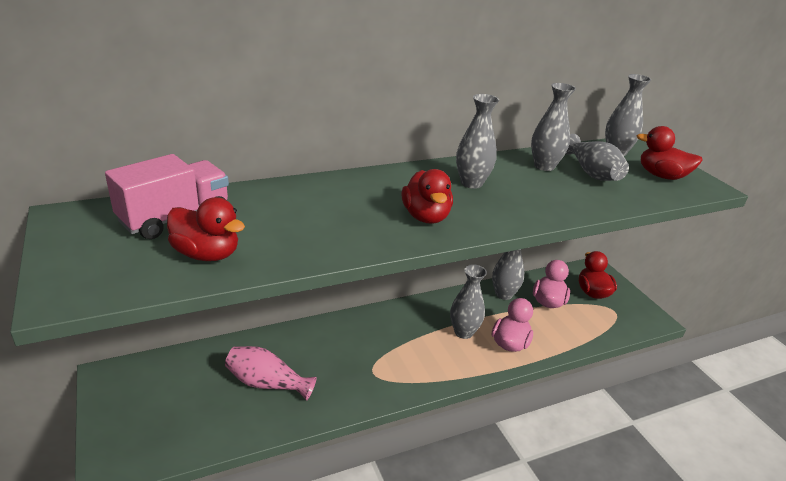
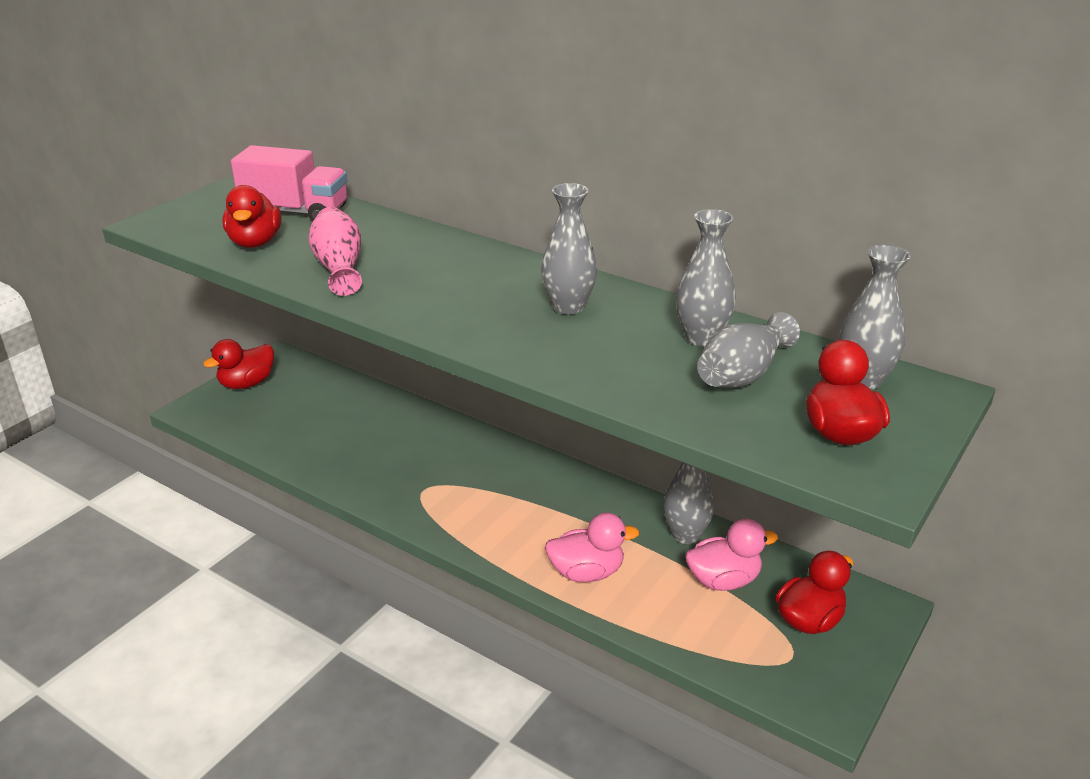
camera: 60 degrees right, 0 degrees up
pink vase [225,346,317,401] -> pink vase moved to [309,207,362,296]
red duck [401,169,453,224] -> red duck moved to [203,339,274,389]
grey vase [450,264,487,339] -> none

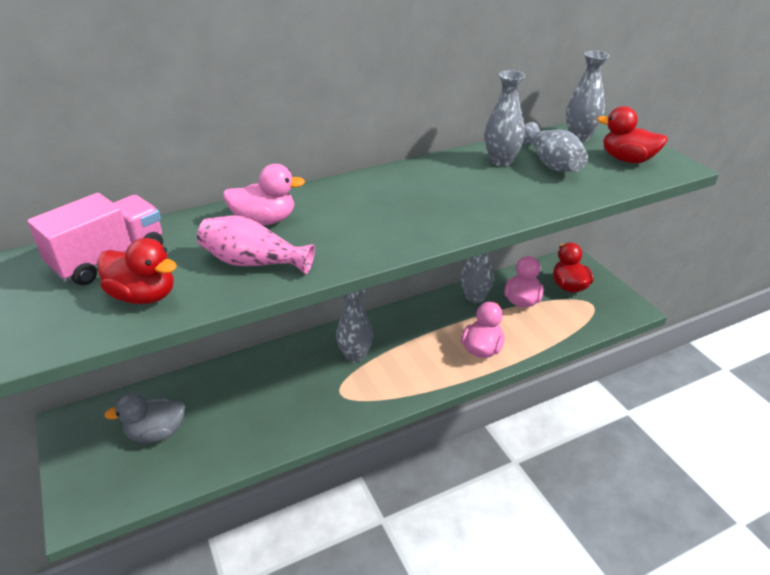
camera: 60 degrees left, 5 degrees up
red duck [203,339,274,389] -> none
grey vase [541,183,597,315] -> grey vase moved to [336,290,373,363]
none -> grey duck [104,393,185,443]
none -> pink duck [223,164,305,226]

